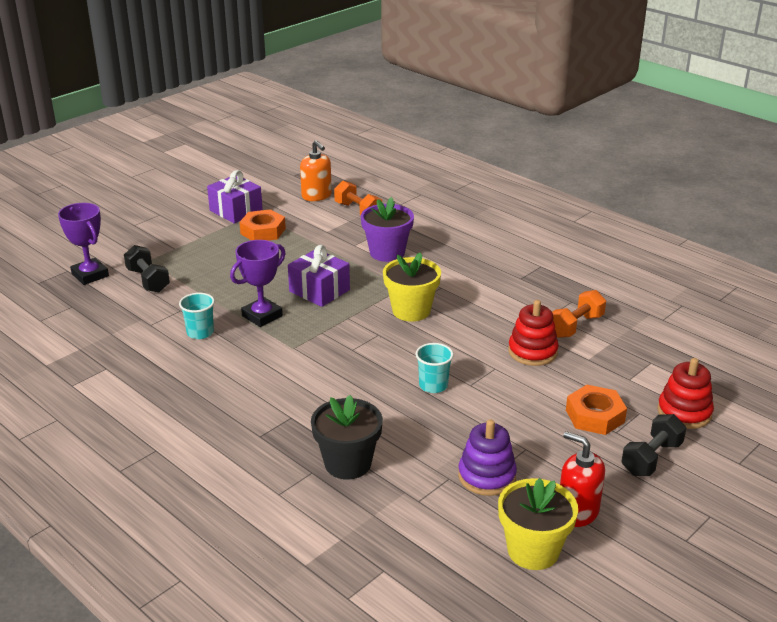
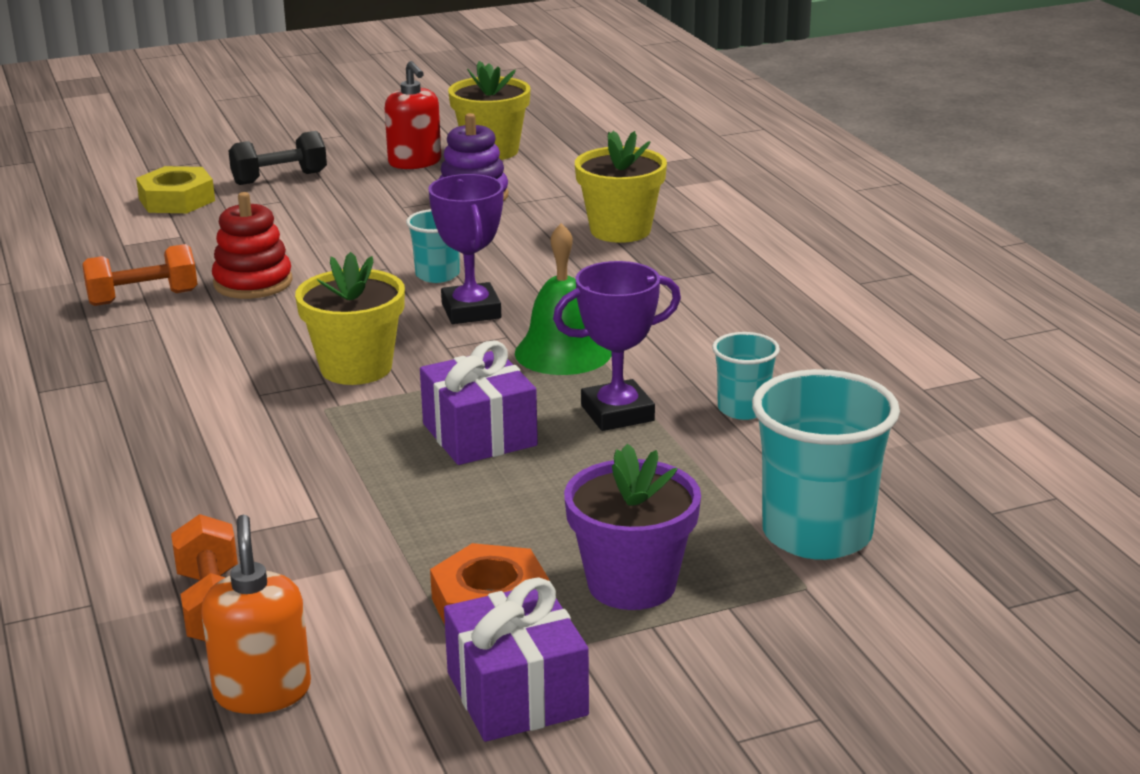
camera: 155 degrees left, 5 degrees down
purple trophy [58,203,109,285] -> purple trophy moved to [428,174,503,324]
black dumbbell [124,245,170,293] -> turquoise cup [752,369,900,560]
black flower pot [311,395,383,479] -> yellow flower pot [575,131,667,243]
purple flower pot [361,197,414,262] -> purple flower pot moved to [564,444,701,610]
orange nut [566,385,627,435] -> none
red stacking toy [657,358,714,429] -> yellow nut [136,166,215,213]
none -> green bell [515,223,612,375]

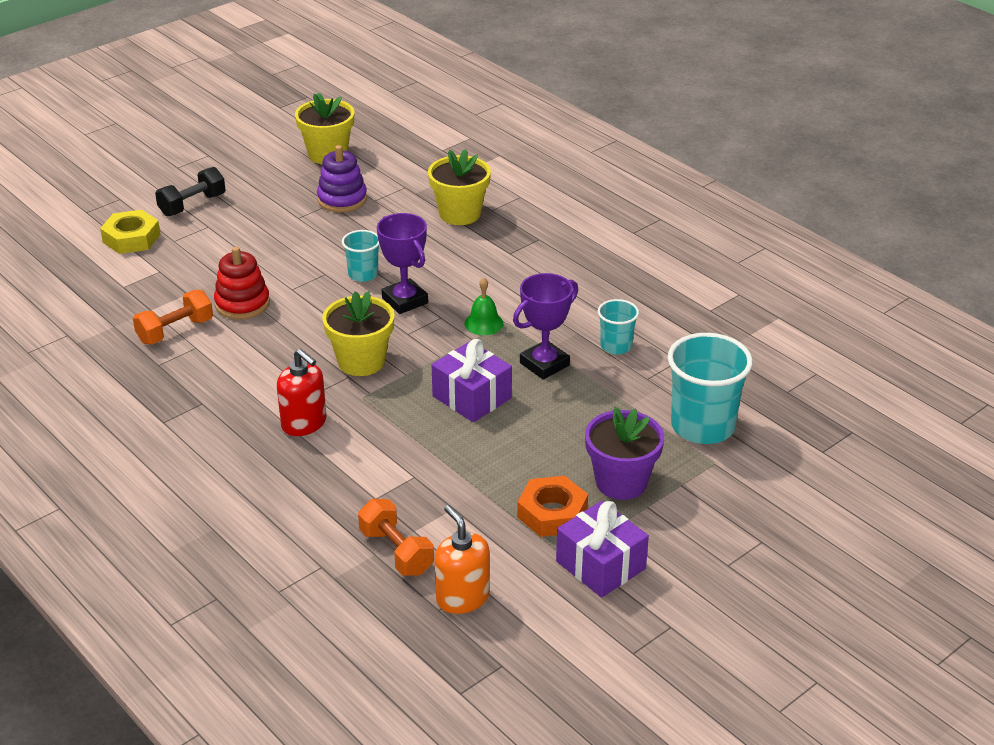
camera: 20 degrees left, 10 degrees up
red soap dispenser [385,61,441,169] -> red soap dispenser moved to [277,349,327,436]
green bell [515,223,612,375] -> green bell [465,277,504,335], size x0.62

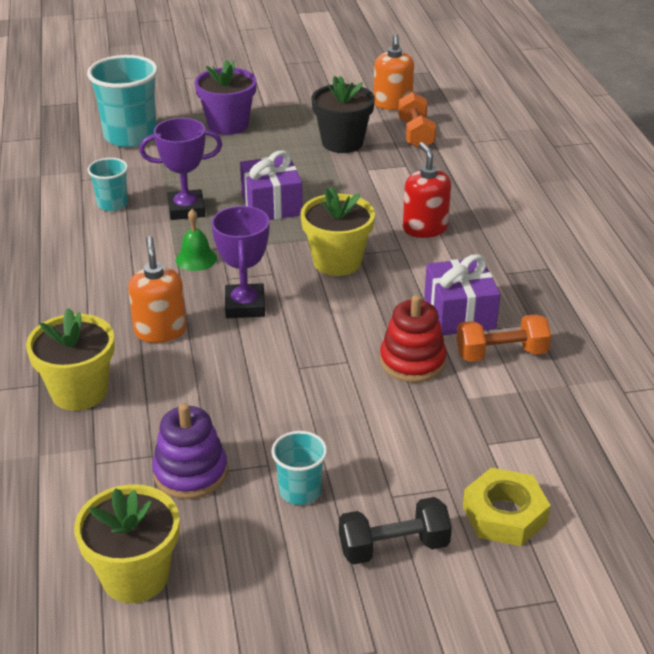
camera: 150 degrees left, 0 degrees up
turquoise cup [342,230,380,282] -> turquoise cup moved to [271,431,327,505]
orange nut [517,476,588,537] -> none
purple gift [556,501,649,597] -> purple gift moved to [424,254,500,335]
none -> orange soap dispenser [128,236,187,343]
none -> black flower pot [311,76,375,153]

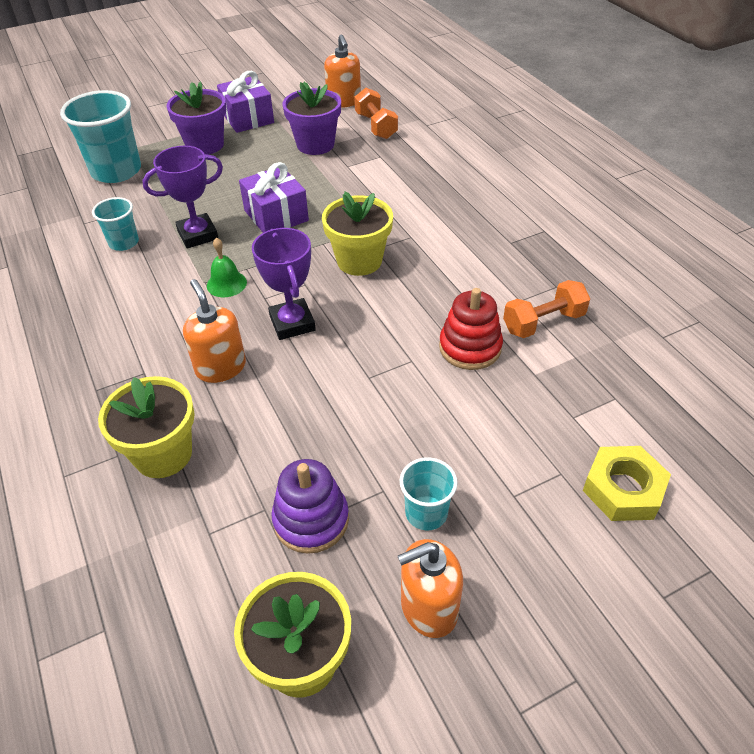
camera: 15 degrees left, 10 degrees up
black flower pot [311,76,375,153] -> purple flower pot [283,82,341,155]
black dumbbell [339,497,452,564] -> none
red soap dispenser [403,142,451,238] -> none
purple gift [424,254,500,335] -> purple gift moved to [217,71,274,133]
none -> orange soap dispenser [398,539,463,638]

